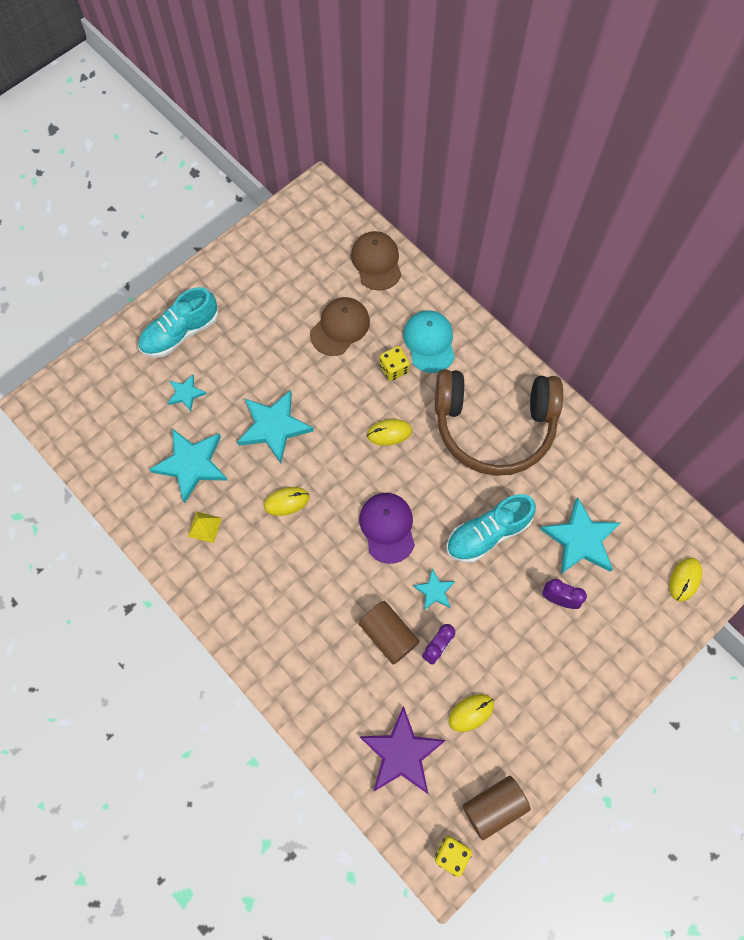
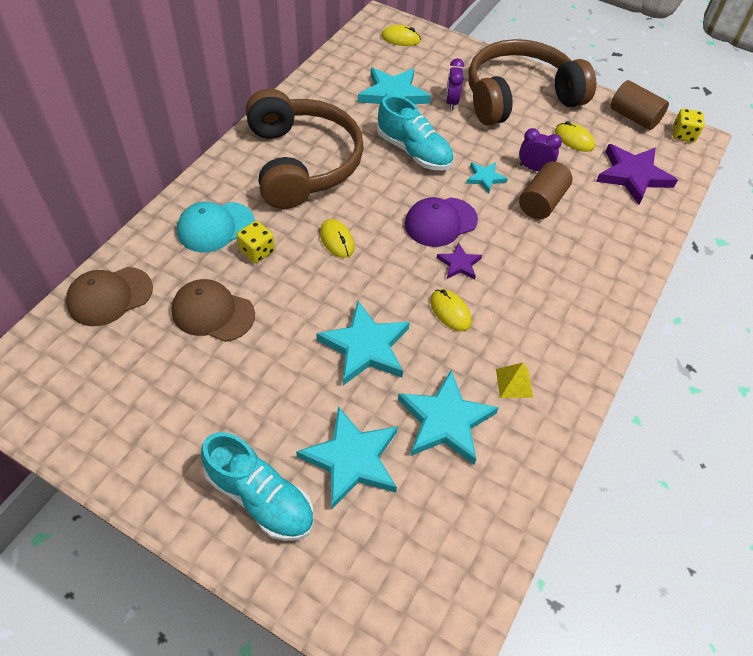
camera: 110 degrees left, 15 degrees down
turquoise star [168,374,207,411] -> turquoise star [296,406,398,509], size x1.91
none -> purple star [437,242,482,280]
none -> brown headphones [468,39,596,125]

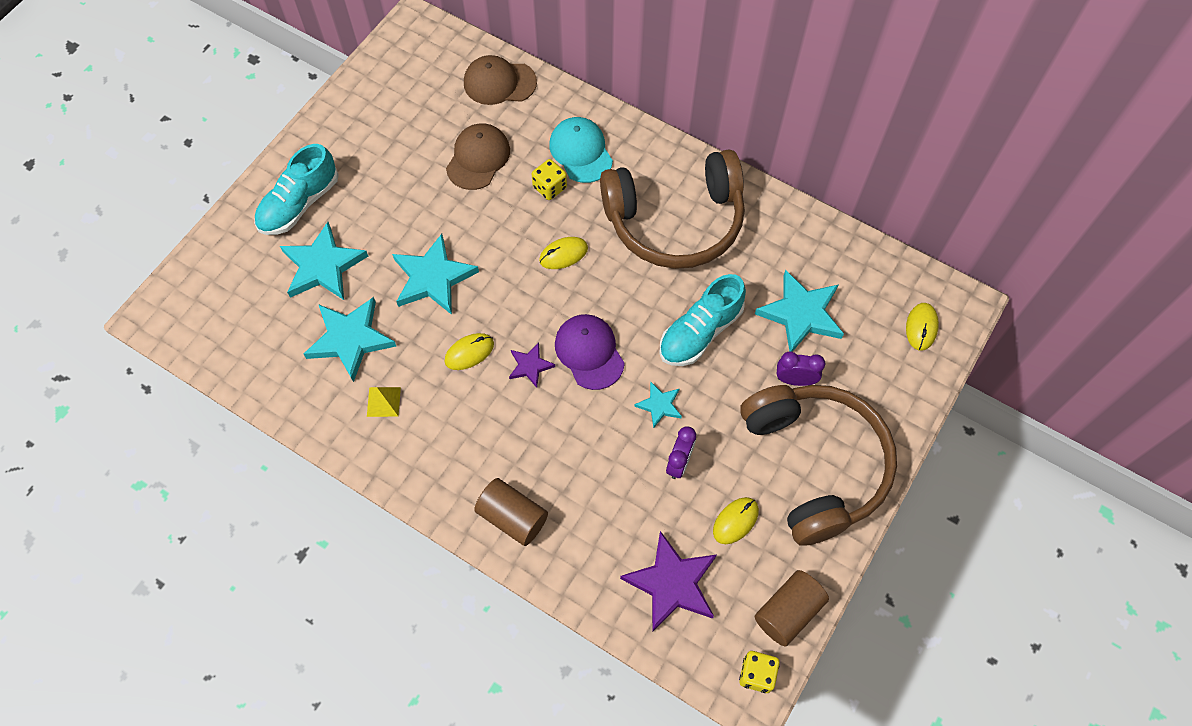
camera: 95 degrees right, 10 degrees up
brown cap [66,267,153,326] -> brown cap turned 60 degrees counterclockwise [464,55,537,105]
brown cylinder [519,161,573,219] -> brown cylinder moved to [474,478,548,546]

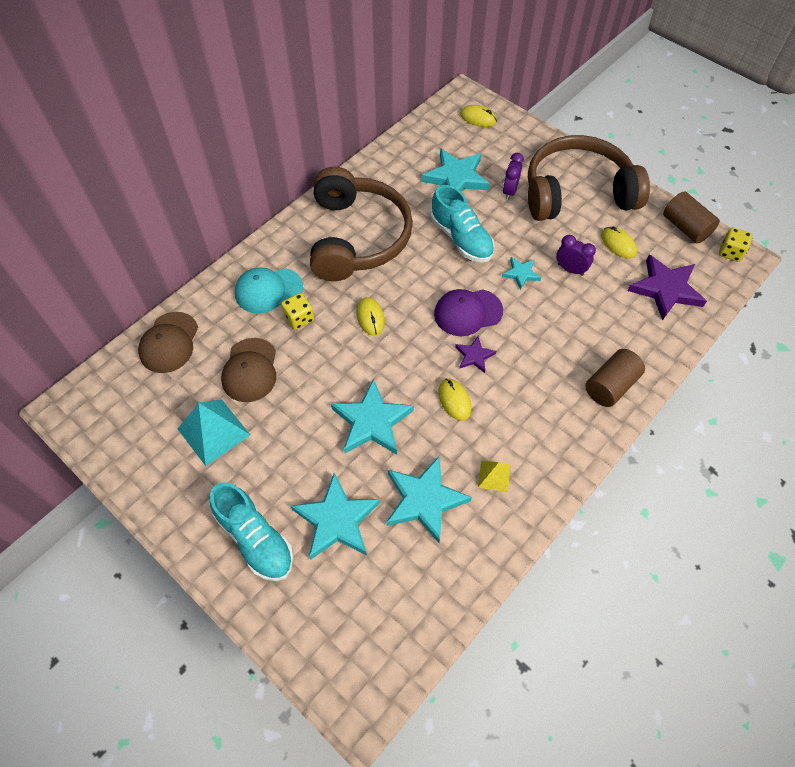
camera: 80 degrees left, 5 degrees down
brown cap [446,124,510,190] -> brown cap turned 120 degrees counterclockwise [221,338,276,402]
none -> turquoise pyramid [178,399,250,466]

